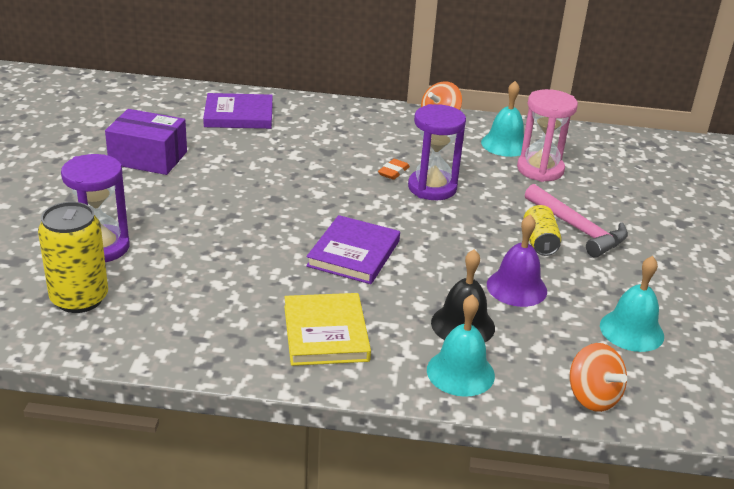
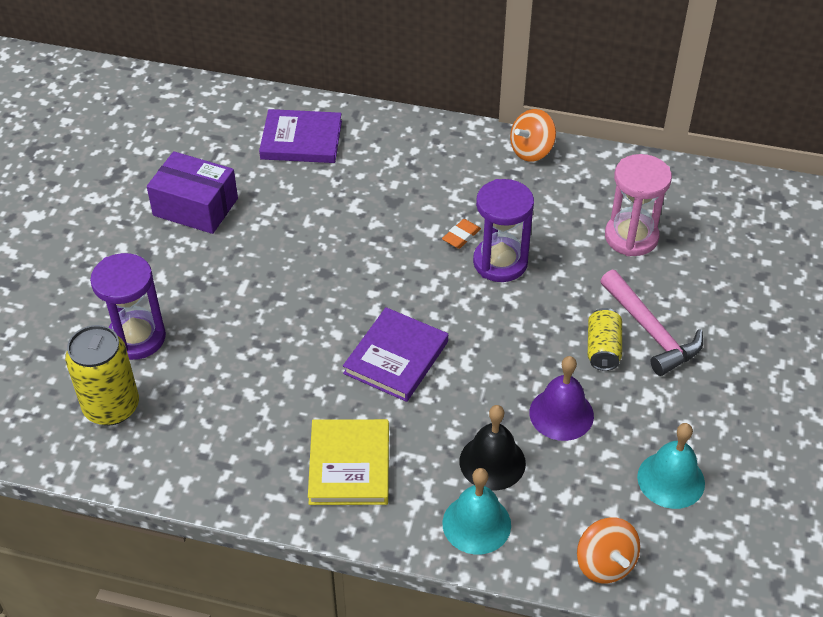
camera: 10 degrees right, 15 degrees up
turquoise bell [481,81,524,157] -> none

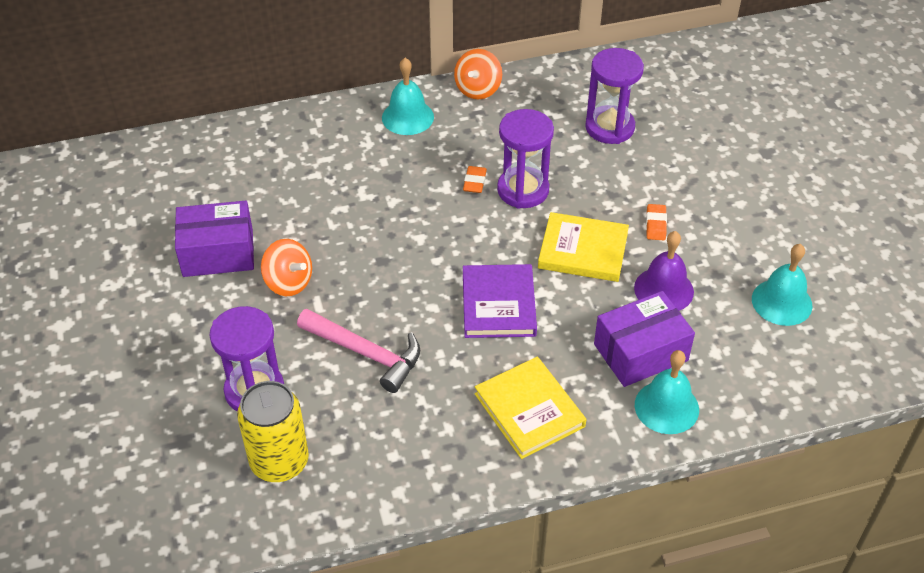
camera: 30 degrees left, 0 degrees up
purple book [259,109,342,163] -> none
black bell [460,405,526,490] -> purple box [594,291,695,387]
orange spinning top [577,518,640,583] -> orange spinning top moved to [261,239,312,296]
yellow can [588,308,622,371] -> orange eraser [646,204,667,240]
pink hammer [600,270,703,376] -> pink hammer moved to [297,309,420,393]
pink hourglass [605,154,672,256] -> purple hourglass [585,48,644,144]
none -> turquoise bell [382,58,434,135]
none -> yellow book [538,212,629,282]

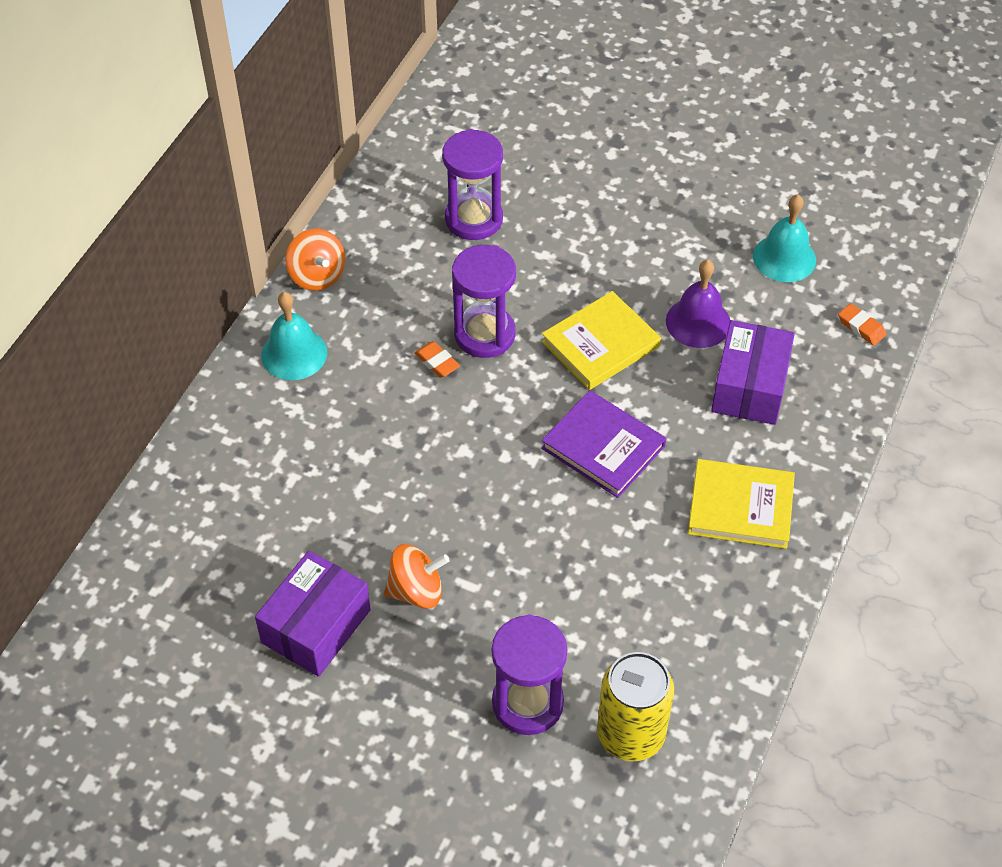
camera: 50 degrees left, 5 degrees up
pink hammer [297,309,420,393] -> none
turquoise bell [635,350,699,434] -> none
orange eraser [646,204,667,240] -> orange eraser moved to [838,303,886,346]

